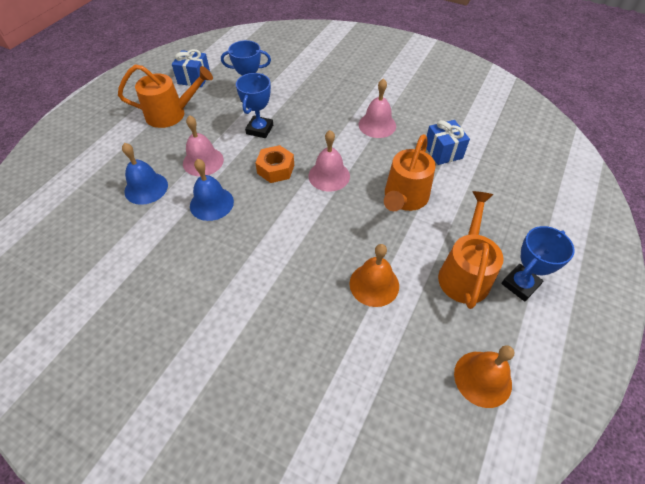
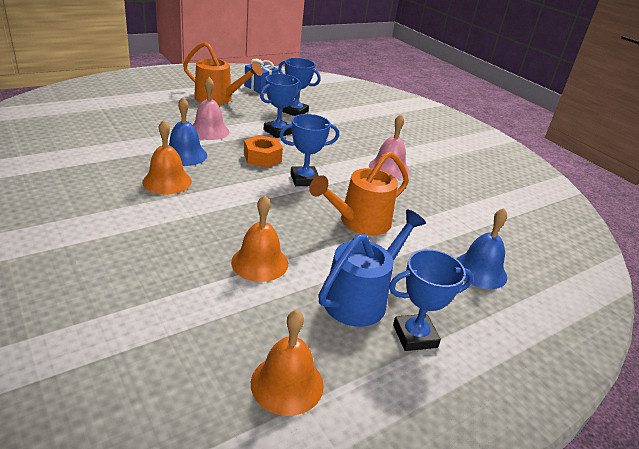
camera: 25 degrees right, 20 degrees down
blue bell [122,143,168,205] -> blue bell moved to [456,208,507,289]
pink bell [309,130,350,192] -> blue trophy [279,114,339,186]
blue gift [426,120,470,165] -> none
orange watering can [438,191,504,309] -> blue watering can [318,209,426,327]
none -> orange bell [142,120,192,194]

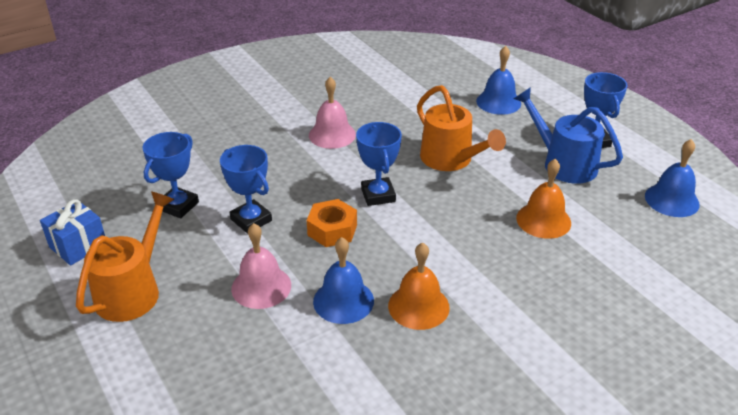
camera: 85 degrees left, 5 degrees up
orange bell [251,310,324,416] -> blue bell [645,139,700,217]

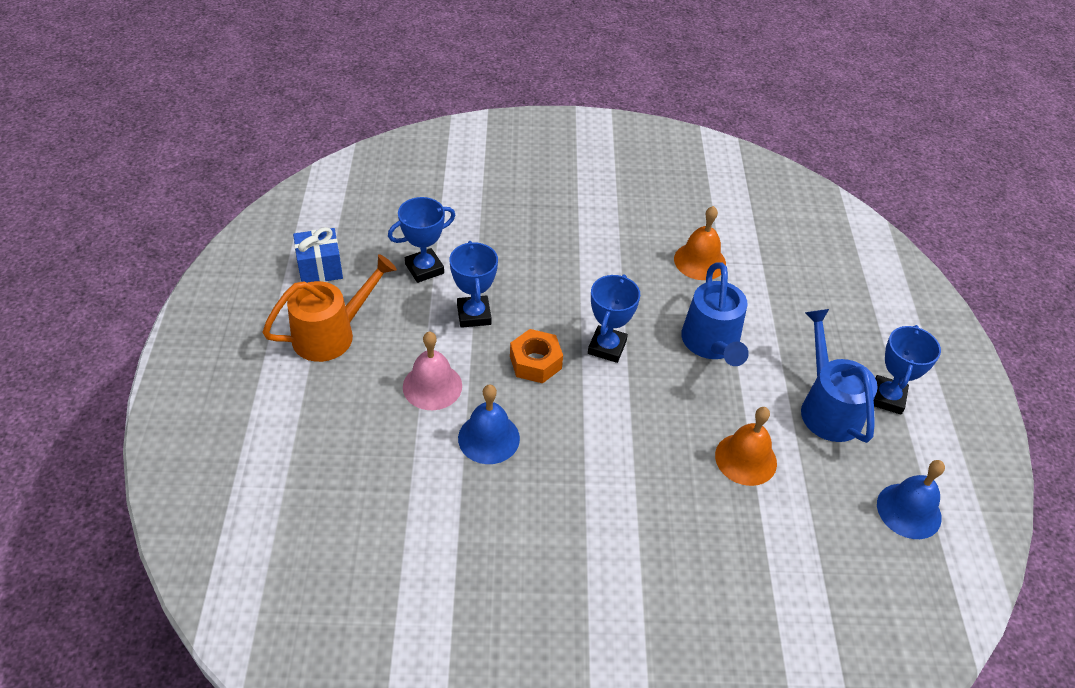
camera: 30 degrees right, 10 degrees up
pink bell [309,77,356,149] -> none
orange bell [388,242,450,330] -> orange bell moved to [674,206,726,280]
orange watering can [417,85,506,171] -> blue watering can [681,262,749,366]
blue bell [476,46,521,115] -> none

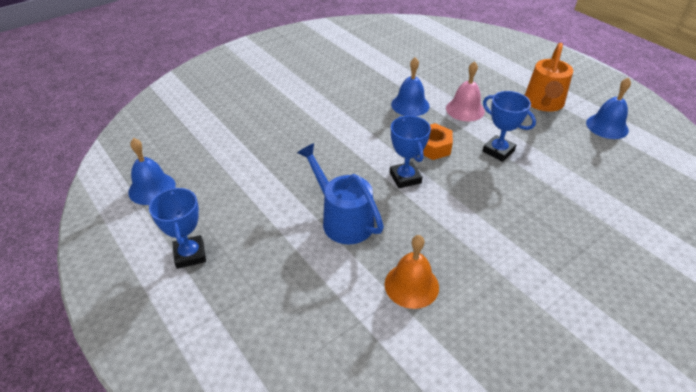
camera: 145 degrees right, 5 degrees down
blue gift [293,227,343,283] -> blue bell [586,77,631,139]
blue trophy [388,197,455,283] -> none
orange bell [715,407,777,486] -> none
blue watering can [801,309,878,443] -> none

